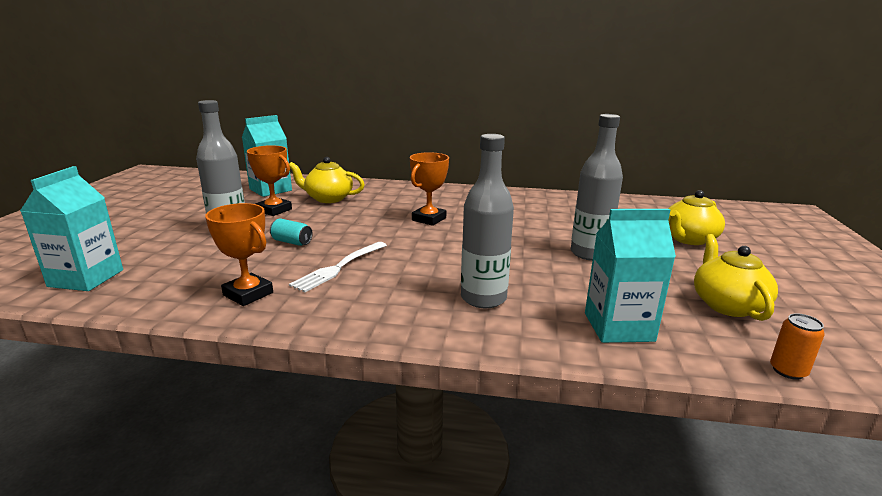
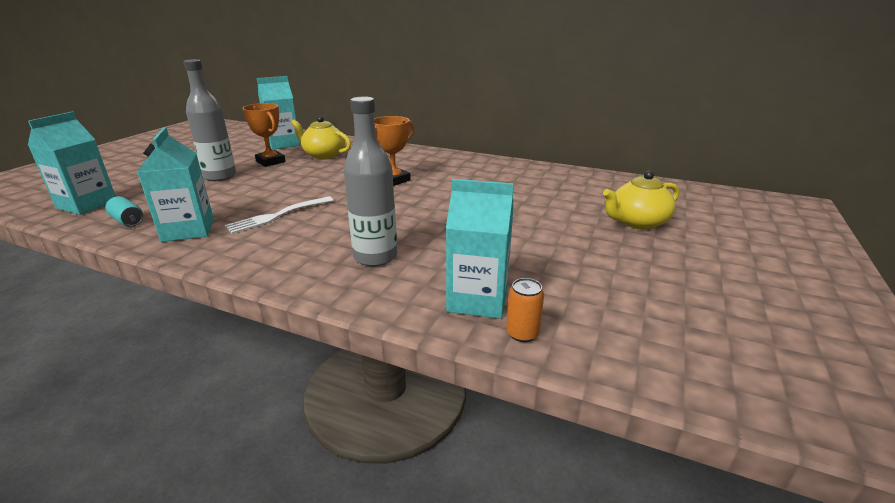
camera: 15 degrees right, 5 degrees up
orange trophy [205,203,273,306] -> turquoise carton [137,127,214,242]
turquoise can [270,218,313,246] -> turquoise can moved to [105,196,143,226]
grey bottle [571,114,623,261] -> none
yellow teapot [694,234,778,321] -> none
orange can [770,313,825,380] -> orange can moved to [506,278,544,342]

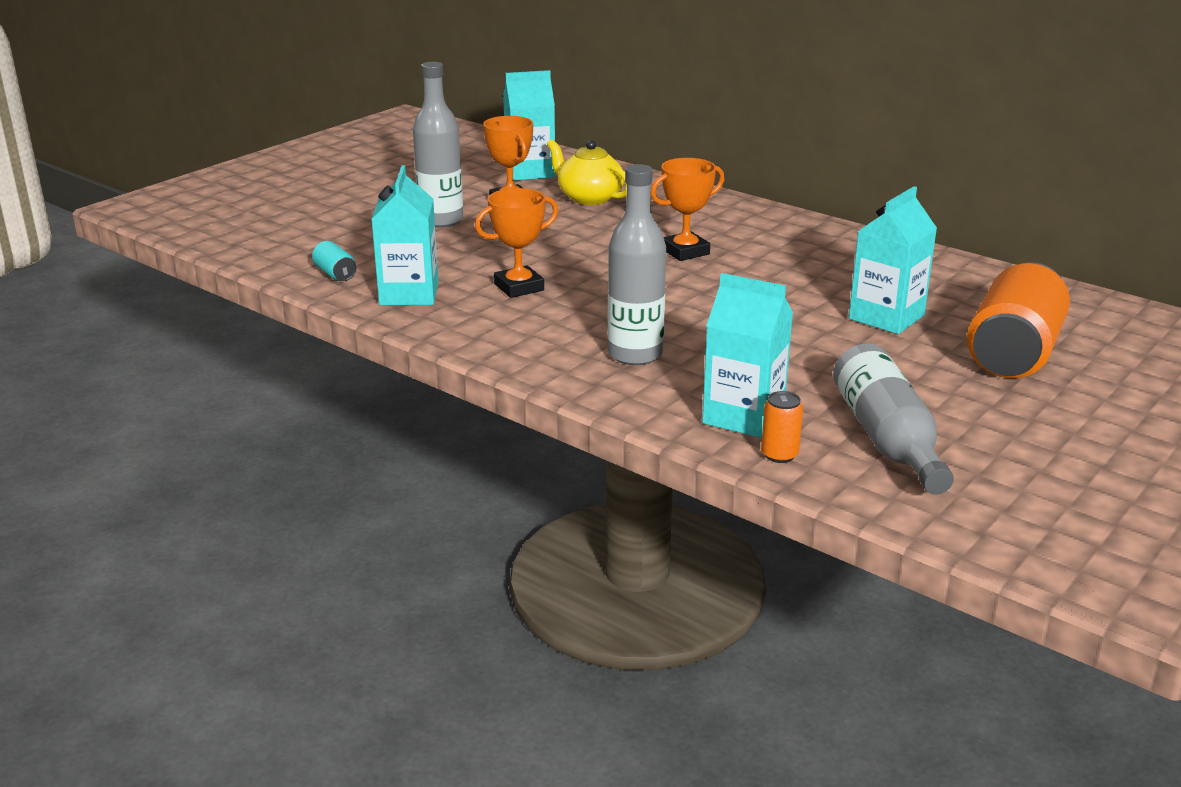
camera: 15 degrees right, 0 degrees up
turquoise carton [28,112,116,215] -> turquoise carton moved to [849,186,937,334]
white fork [225,196,334,234] -> orange trophy [475,188,558,298]
yellow teapot [603,171,679,230] -> orange can [967,262,1070,378]
none -> grey bottle [833,344,954,495]

